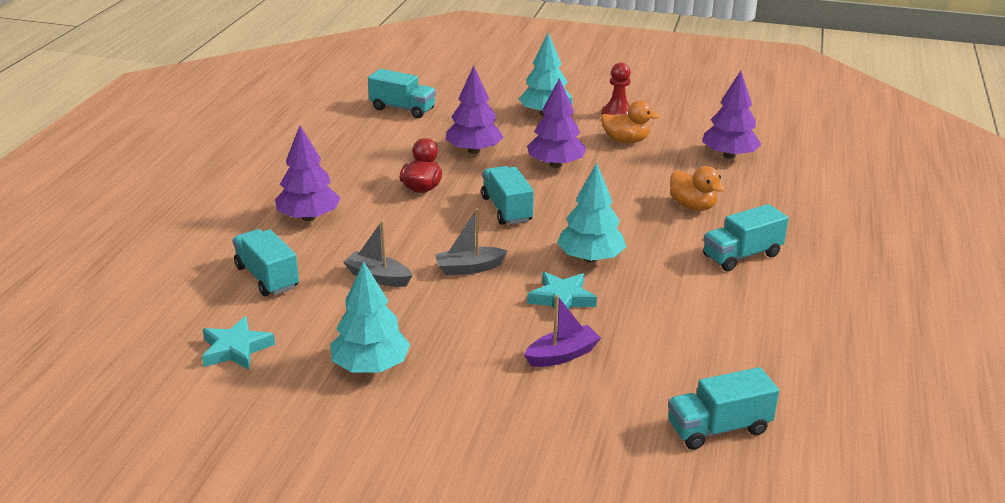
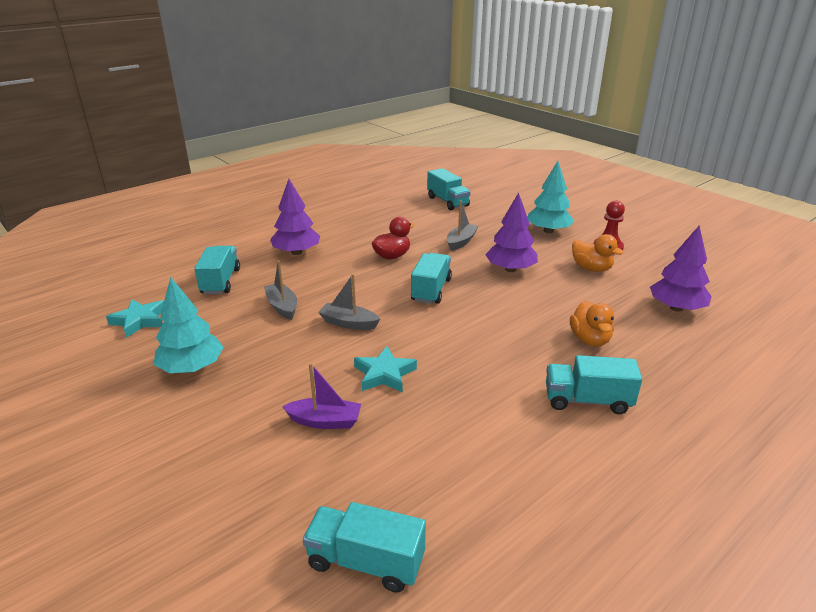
camera: 35 degrees right, 0 degrees up
purple tree [445,66,503,154] -> grey boat [447,200,478,251]
turquoise tree [557,163,626,263] -> none

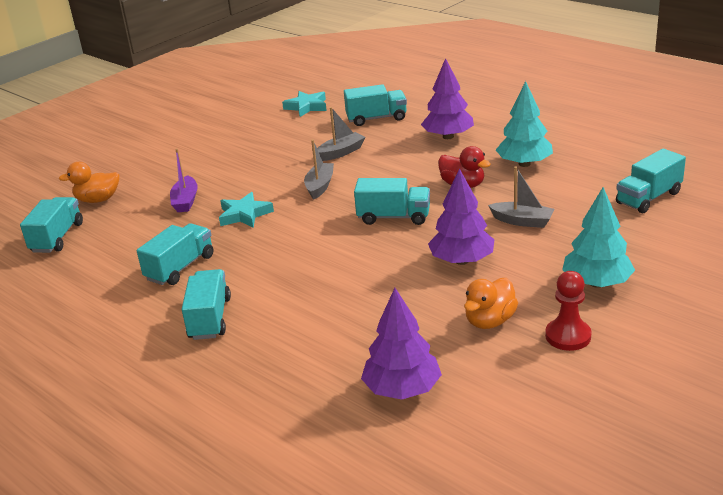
camera: 85 degrees right, 0 degrees up
turquoise tree [154,277,224,373] -> turquoise tree moved to [496,81,553,167]
orange duck [570,301,614,347] -> orange duck moved to [59,162,120,203]
none -> turquoise truck [137,223,214,285]

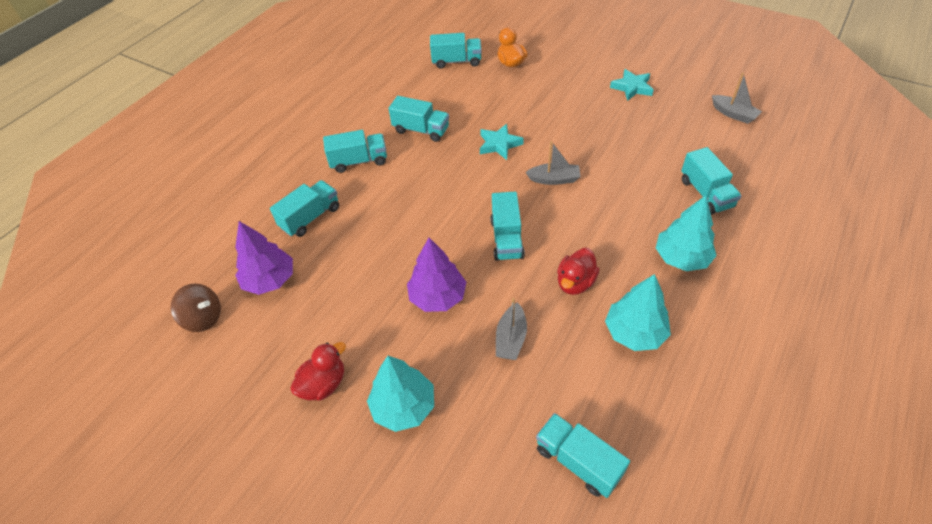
camera: 80 degrees right, 20 degrees up
purple boat [170,149,198,212] -> none
turquoise star [282,91,327,117] -> turquoise star moved to [610,69,654,101]
grey boat [317,107,365,161] -> grey boat moved to [712,72,762,124]
purple tree [421,58,474,139] -> turquoise tree [656,195,717,271]
orange duck [464,278,518,329] -> none
red pawn [545,271,592,351] -> red duck [290,342,346,401]
none -> brown spinning top [171,284,221,332]
none -> turquoise truck [270,180,339,237]

